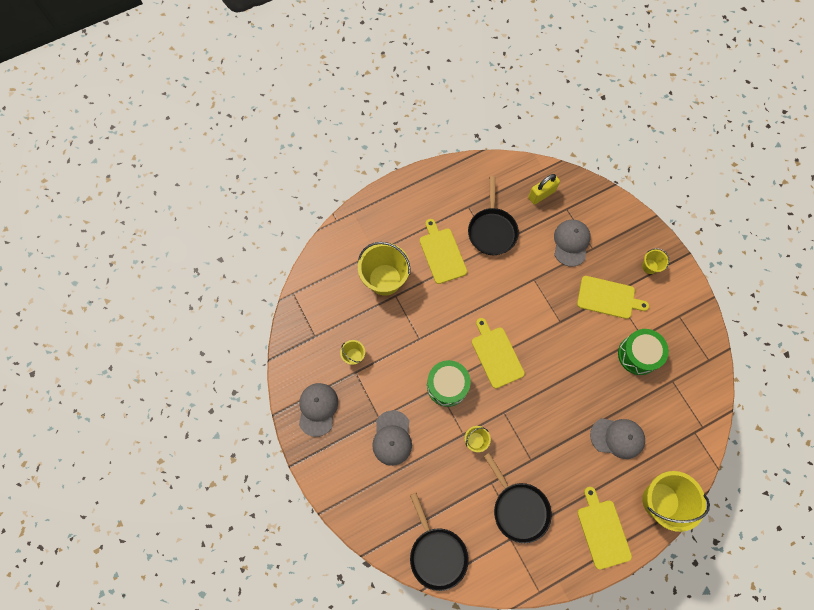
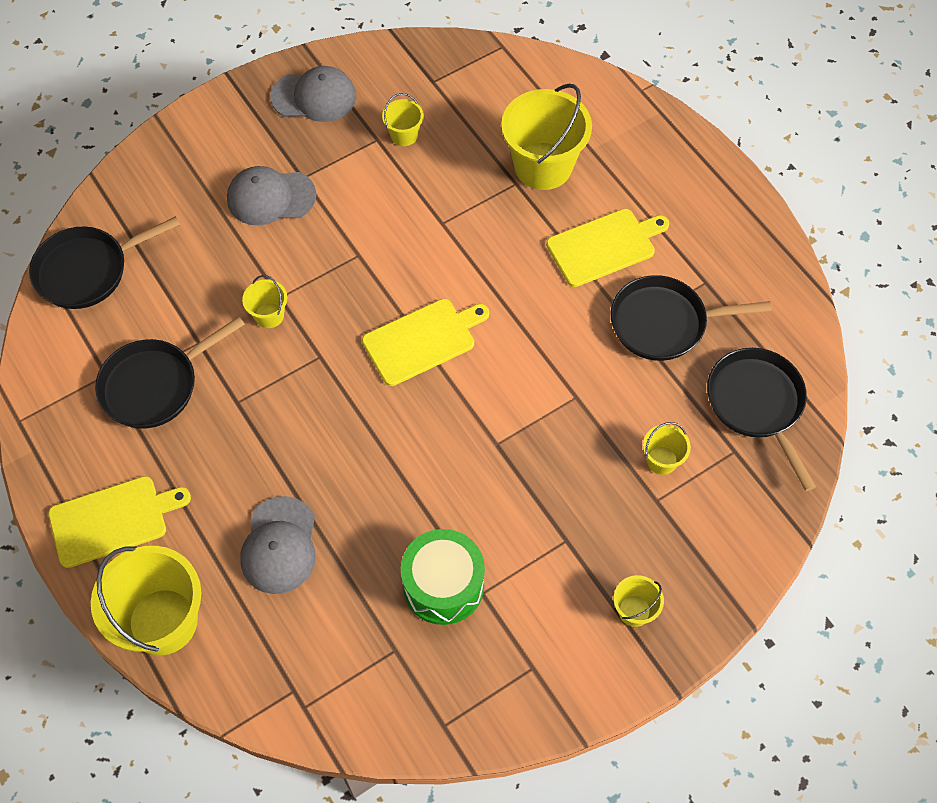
camera: 85 degrees right, 10 degrees down
green drum [427,360,471,407] -> none
yellow padlock [528,174,560,205] -> black pan [707,348,816,491]
grey cap [554,220,591,267] -> yellow bucket [643,422,691,475]
yellow cutting board [577,276,649,319] -> none

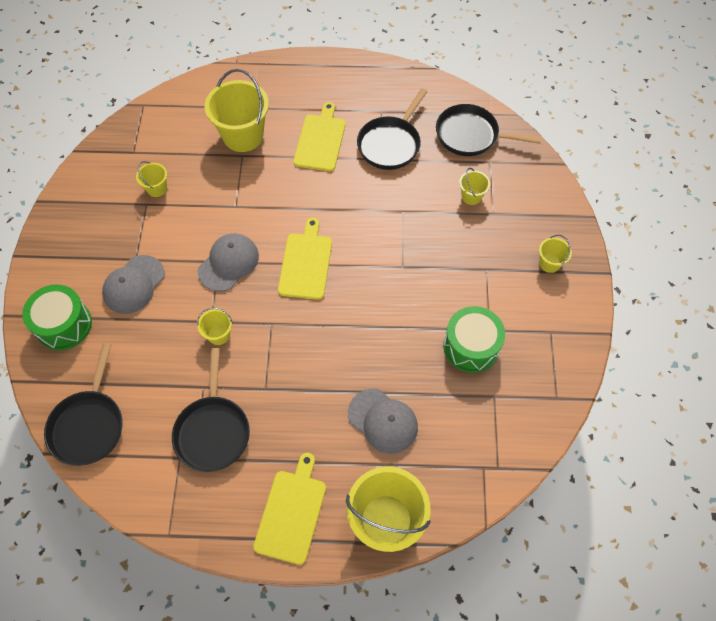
camera: 55 degrees left, 0 degrees up
grey cap [270,66,356,122] -> grey cap moved to [198,233,259,292]
none -> green drum [22,284,92,350]

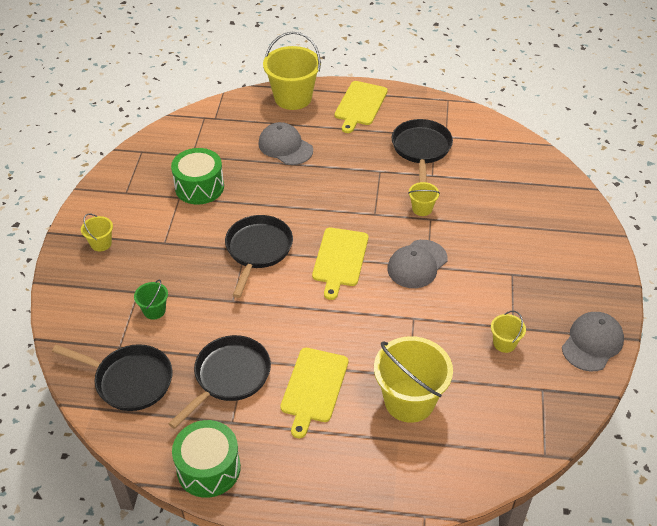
camera: 175 degrees left, 15 degrees down
green drum [22,284,92,350] -> green drum moved to [172,420,241,498]
black pan [44,343,123,466] -> black pan moved to [225,215,293,298]
grey cap [102,255,165,314] -> grey cap moved to [562,312,624,371]
yellow bucket [459,168,490,205] -> green bucket [134,280,168,320]

